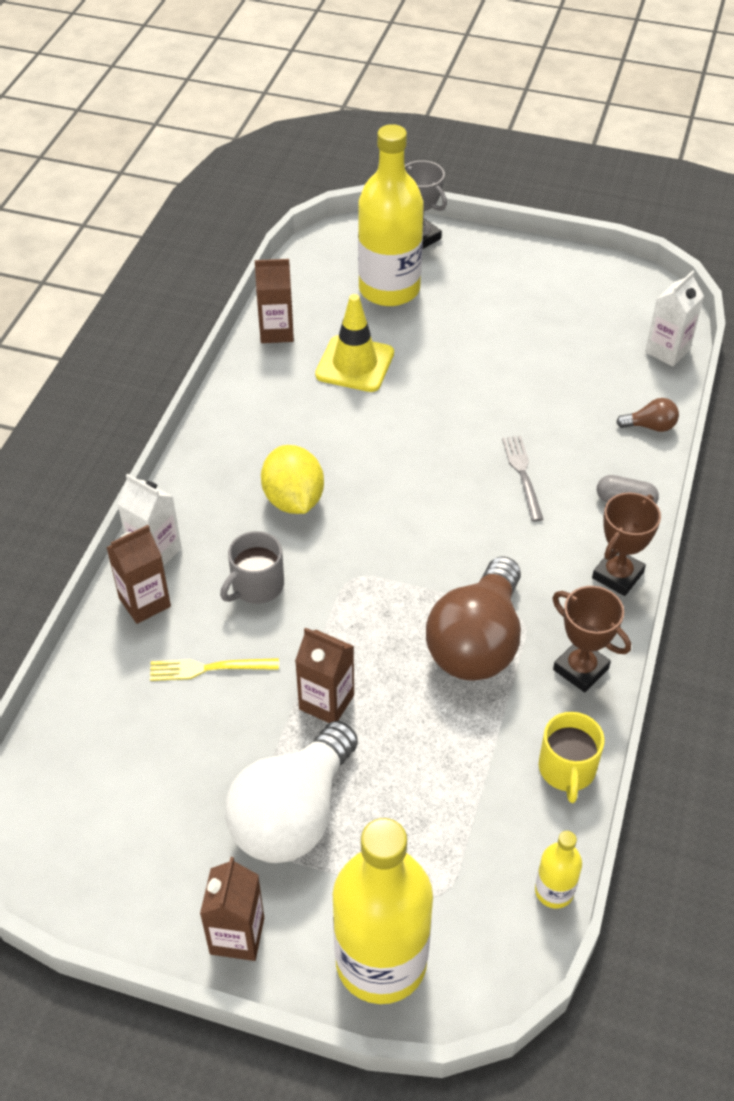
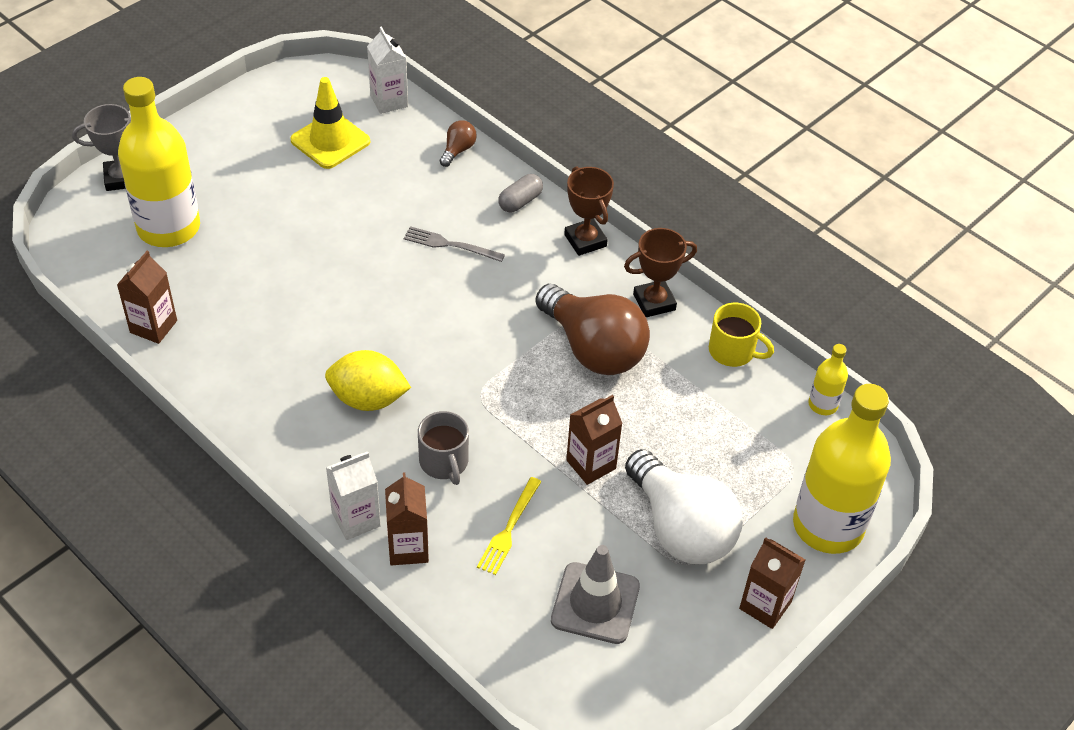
camera: 65 degrees left, 0 degrees up
yellow traffic cone [315,294,394,392] -> yellow traffic cone moved to [290,77,370,169]
none -> grey traffic cone [551,545,640,644]

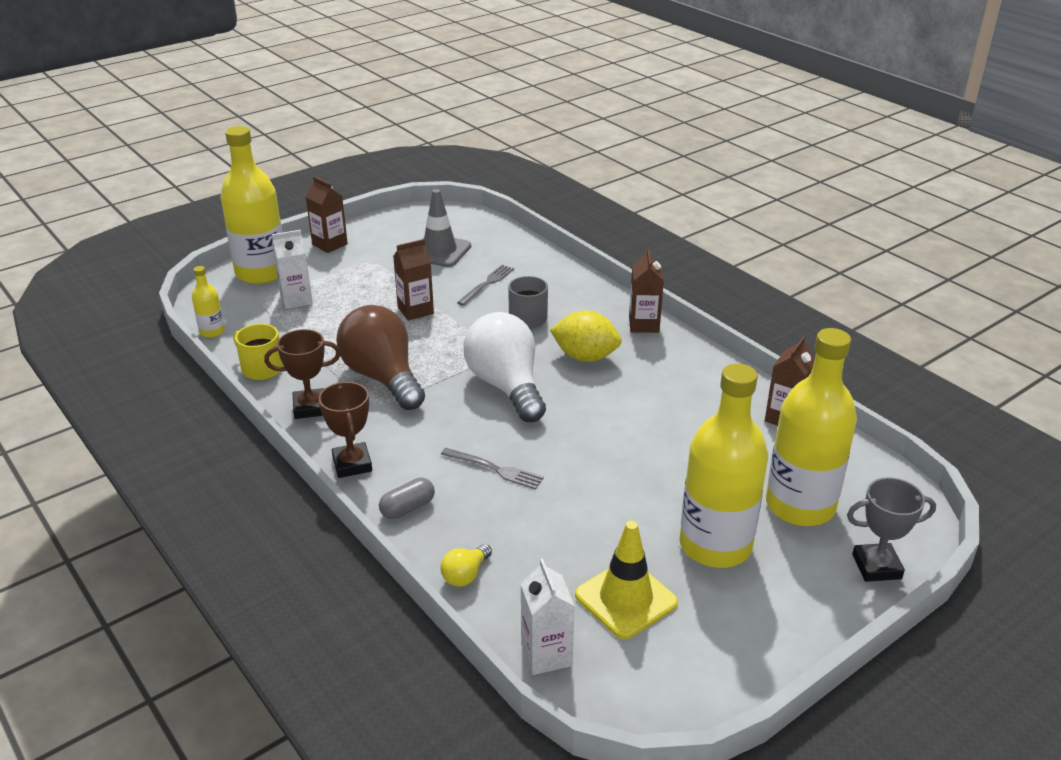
camera: 170 degrees left, 15 degrees down
white carton [326,451,381,540] -> white carton moved to [272,230,313,309]
brown carton [385,472,429,565] -> brown carton moved to [629,249,664,333]
brown light bulb [440,120,477,167] -> yellow light bulb [440,544,492,587]
yellow fork [477,477,542,575] -> grey fork [457,265,514,306]
white light bulb [625,449,743,564] -> white light bulb moved to [463,312,546,422]
none -> yellow bottle [679,364,768,568]

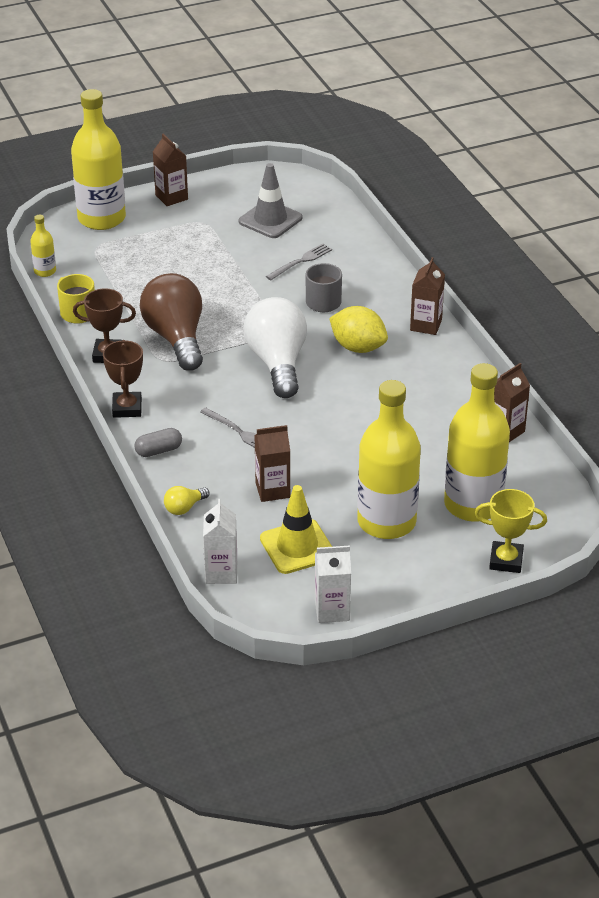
camera: 15 degrees right, 5 degrees up
white carton [272,230,313,309] -> white carton moved to [315,546,351,623]
brown carton [393,239,434,321] -> brown carton moved to [255,425,290,502]
grey trophy [847,477,936,582] -> yellow trophy [475,489,547,573]

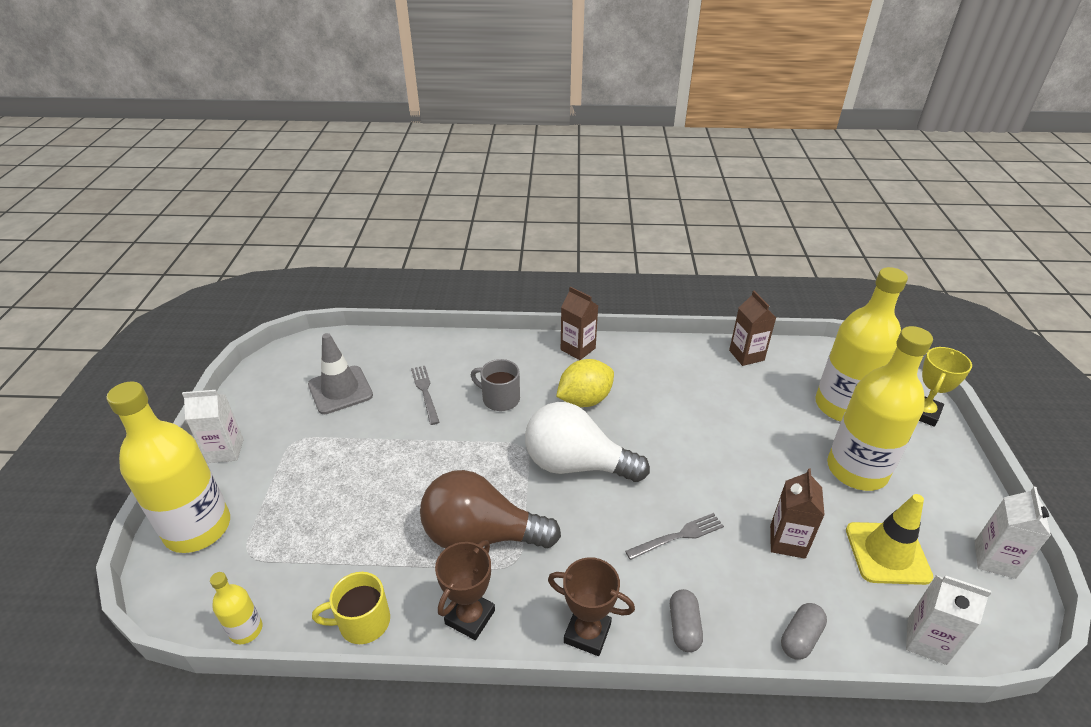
camera: 65 degrees left, 0 degrees up
brown carton [153,134,188,206] -> white carton [182,390,243,463]
yellow light bulb [164,486,210,515] -> grey capsule [781,603,827,660]

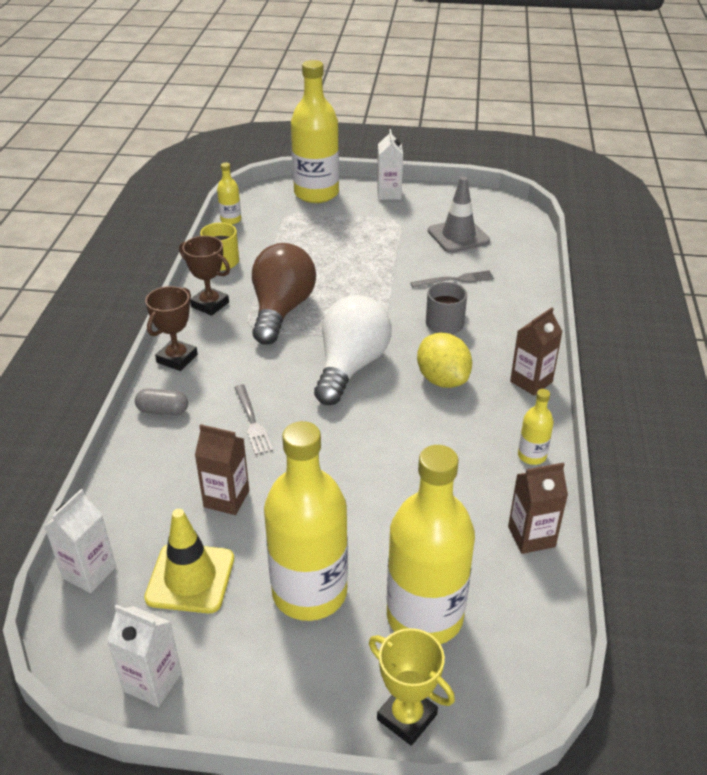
camera: 95 degrees right, 0 degrees up
grey capsule [781,603,827,660] -> none
none -> yellow bottle [518,389,554,465]

